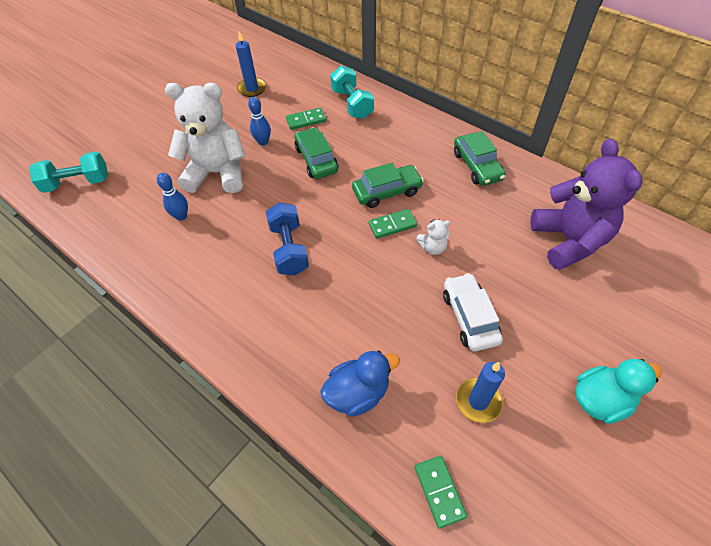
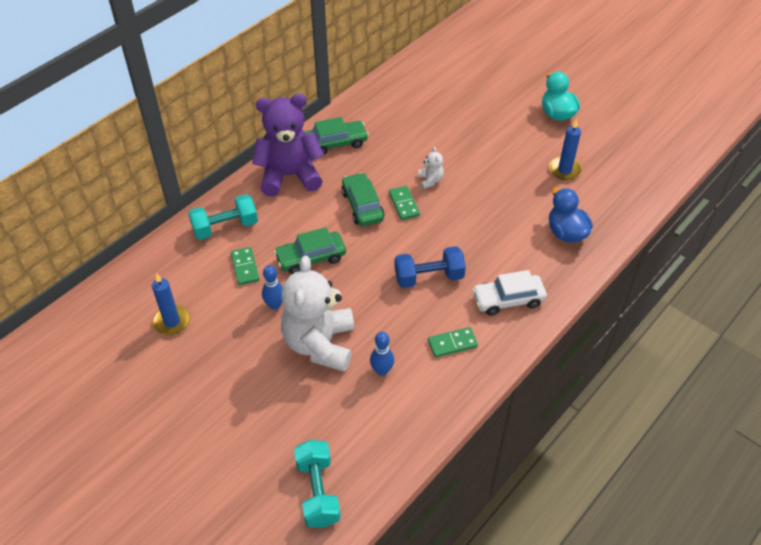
camera: 90 degrees left, 5 degrees down
green domino [415,456,467,529] -> green domino moved to [428,327,478,358]
white car [443,273,503,351] -> white car moved to [472,270,547,316]
purple teddy bear [531,139,642,270] -> purple teddy bear moved to [252,94,324,197]

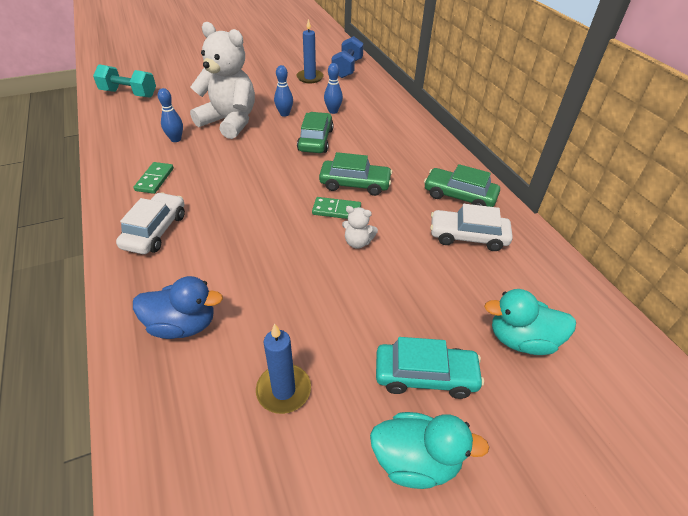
camera: 115 degrees right, 5 degrees down
turquoise dumbbell [188,194,258,240] -> none
green domino [231,247,259,285] -> blue bowling pin [324,63,343,114]
purple teddy bear [252,94,324,197] -> none
green car [305,117,369,155] -> green car turned 105 degrees clockwise [424,164,500,207]
blue dumbbell [394,246,466,288] -> blue dumbbell moved to [332,36,364,78]
none -> turquoise car [376,337,484,399]
none -> white car [430,204,513,251]
none -> turquoise duck [484,289,576,355]

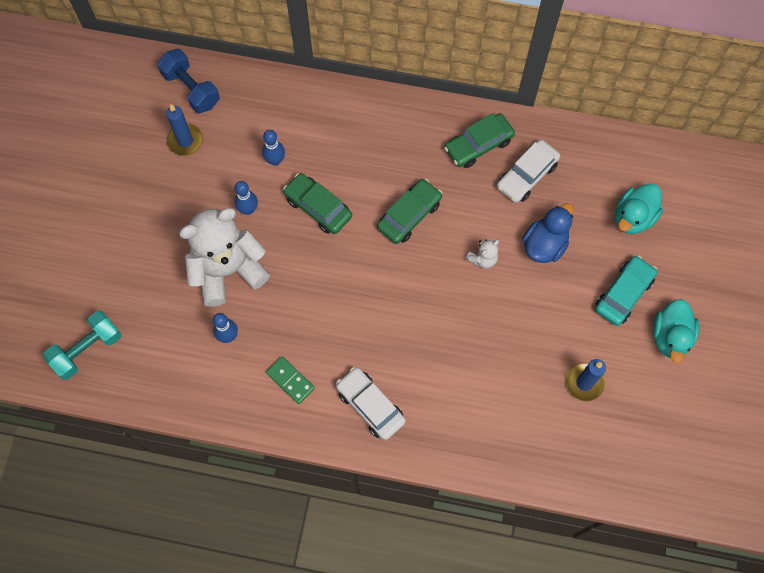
camera: 55 degrees left, 25 degrees up
blue duck [133,276,223,339] -> blue duck moved to [522,203,574,263]
green domino [312,197,361,219] -> none
turquoise duck [370,412,490,489] -> turquoise duck turned 150 degrees clockwise [653,299,699,363]

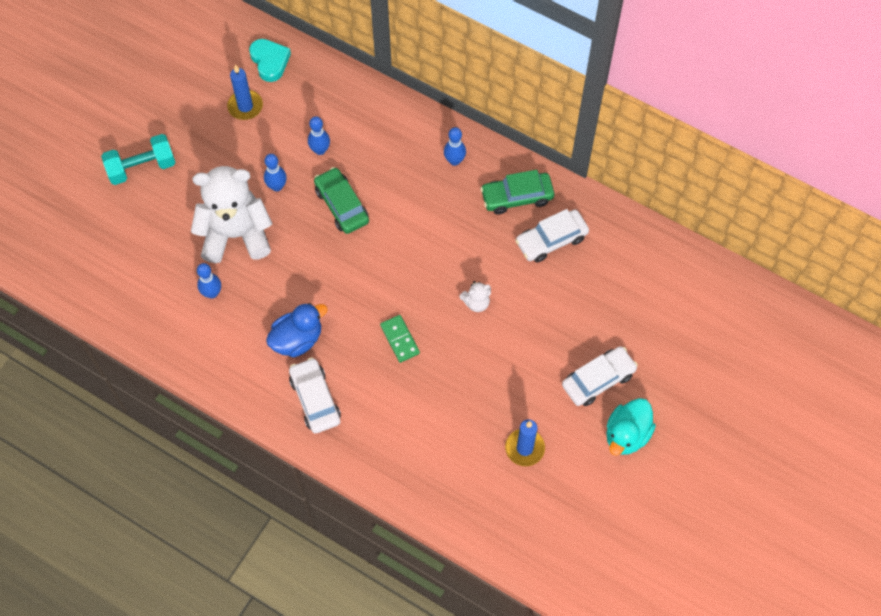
camera: 20 degrees right, 5 degrees down
turquoise dumbbell [43,310,121,380] -> turquoise dumbbell moved to [101,134,176,185]
blue dumbbell [157,49,220,113] -> turquoise heart [249,39,291,82]
green domino [266,356,315,404] -> green domino moved to [380,315,420,363]
green car [377,179,442,244] -> none
blue duck [522,203,574,263] -> blue duck moved to [266,303,328,357]
turquoise car [595,255,657,326] -> white car [562,346,638,406]
turquoise duck [615,183,663,234] -> none
none -> blue bowling pin [444,127,466,166]

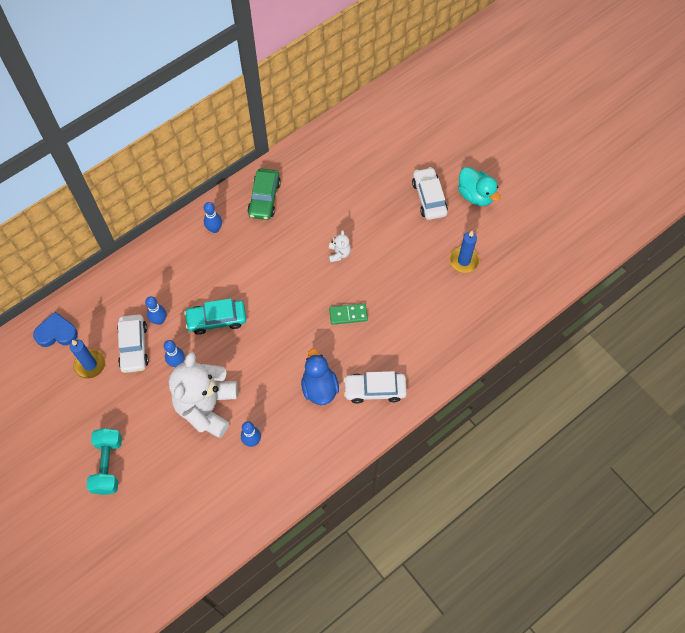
camera: 70 degrees left, 0 degrees up
turquoise heart [249,39,291,82] -> blue heart [33,312,78,347]
green car [314,167,369,234] -> turquoise car [184,298,246,335]
white car [515,209,589,263] -> white car moved to [117,314,149,373]

